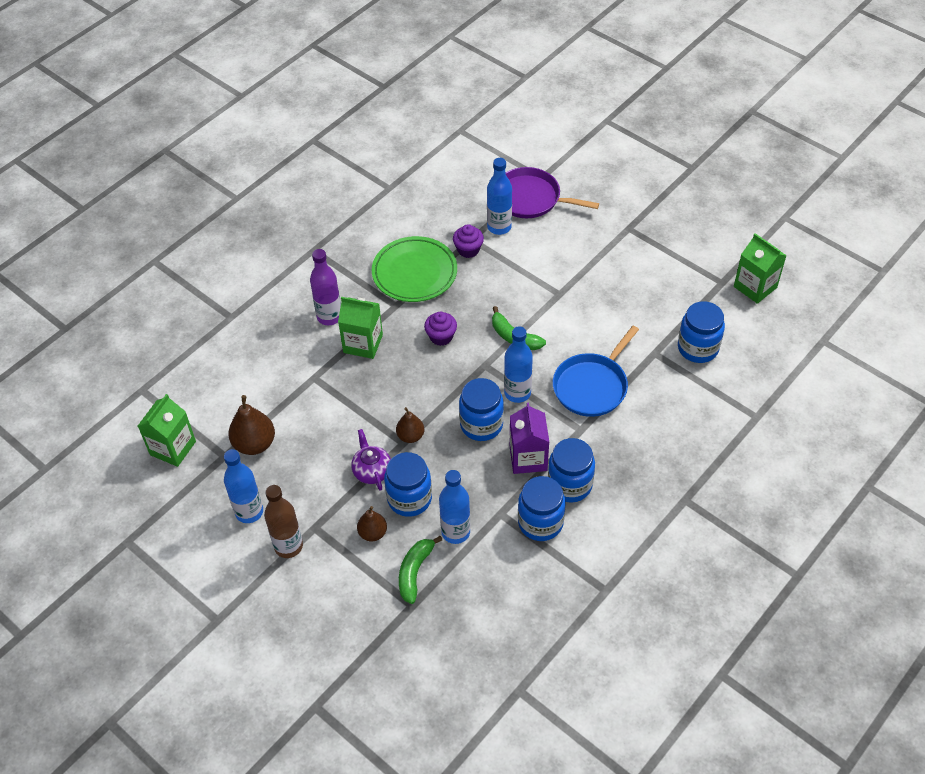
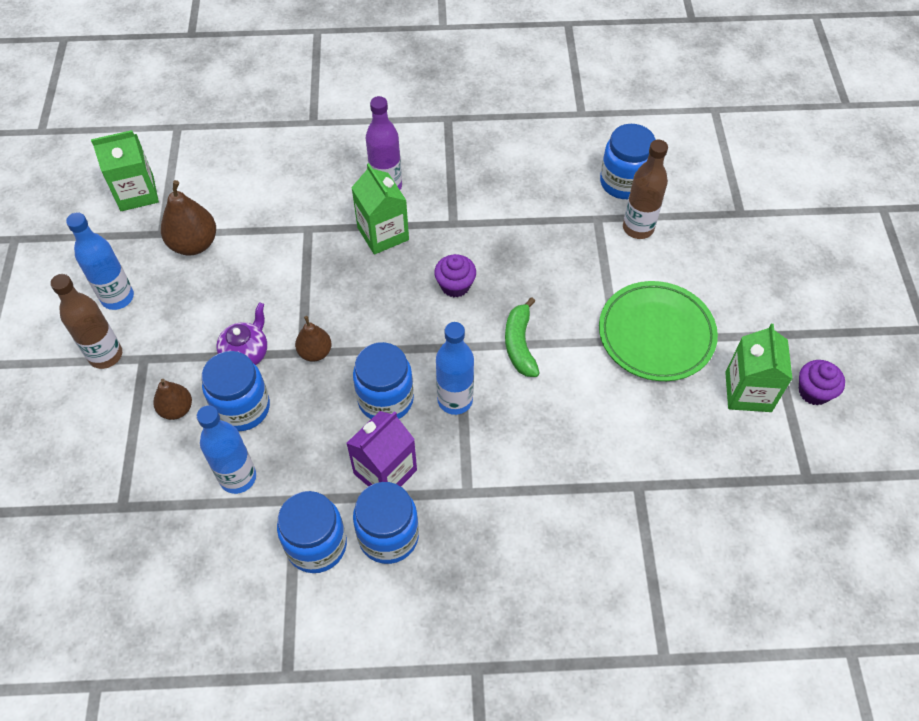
camera: 45 degrees right, 5 degrees up
green plate [372,236,457,302] -> green plate moved to [599,281,718,381]
green banana [399,536,442,604] -> none
purple cupcake [453,224,484,258] -> purple cupcake moved to [799,360,845,405]
blue bottle [487,158,512,235] -> brown bottle [623,140,668,239]
purple pan [506,167,599,218] -> none
blue pan [553,326,639,417] -> none
blue jar [678,301,725,363] -> blue jar moved to [600,124,656,199]
green carton [734,233,787,304] -> green carton moved to [725,324,792,412]

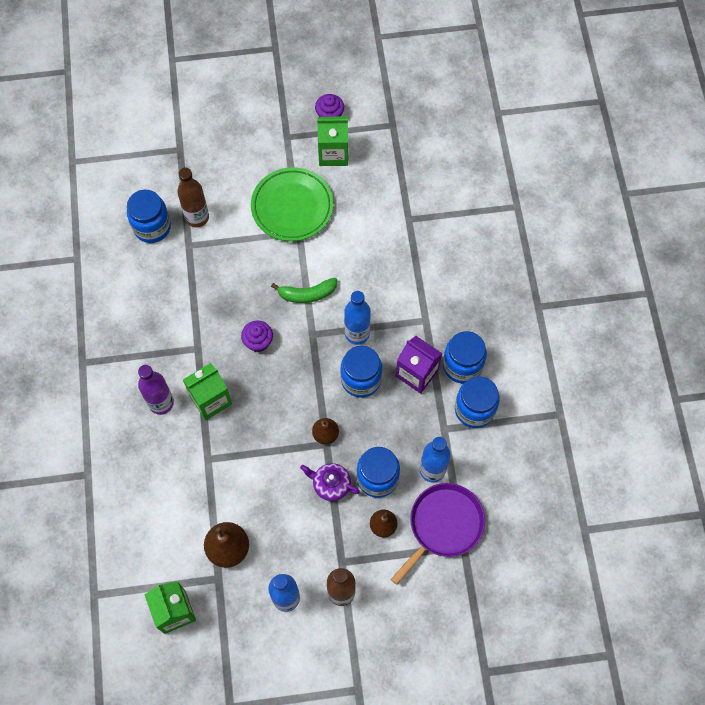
camera: 95 degrees left, 10 degrees up
none -> purple pan [391,483,485,585]

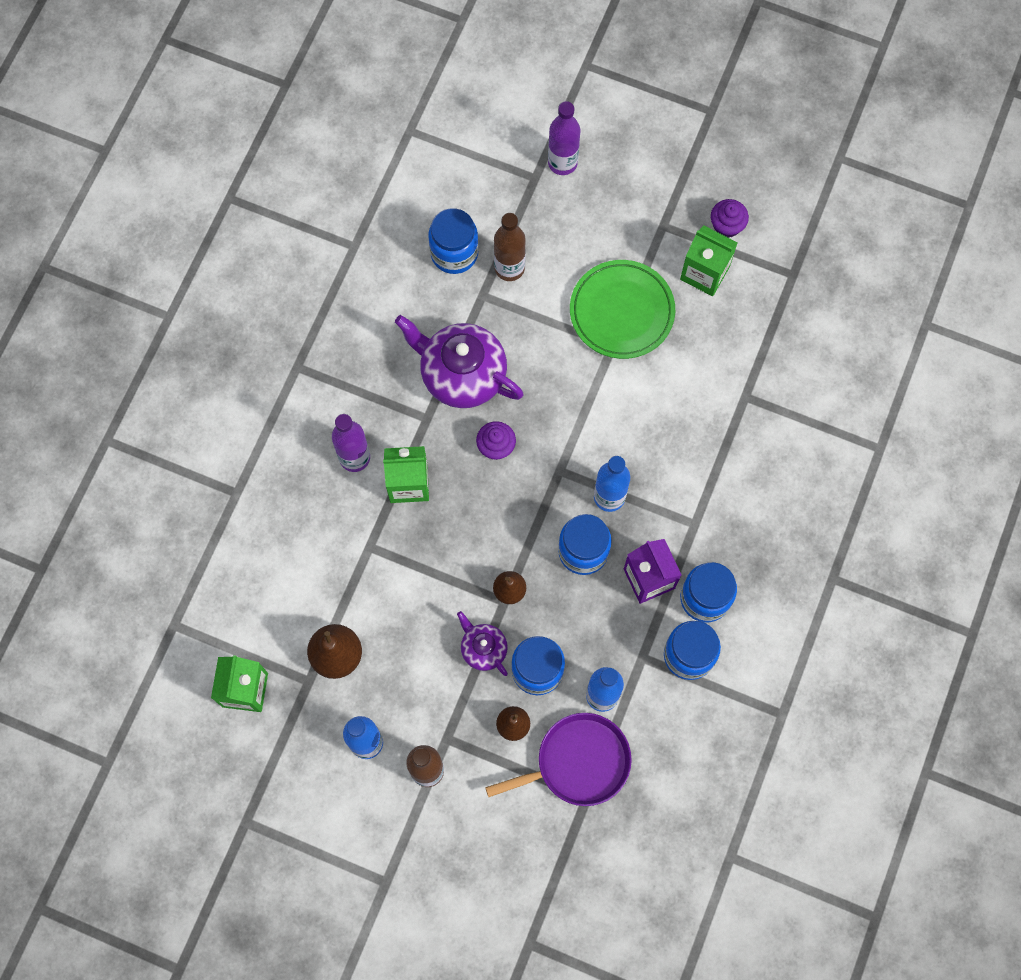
camera: 30 degrees right, 5 degrees up
green banana [271,278,337,303] -> none
none -> purple teapot [395,315,524,408]
none -> purple bottle [548,101,580,175]

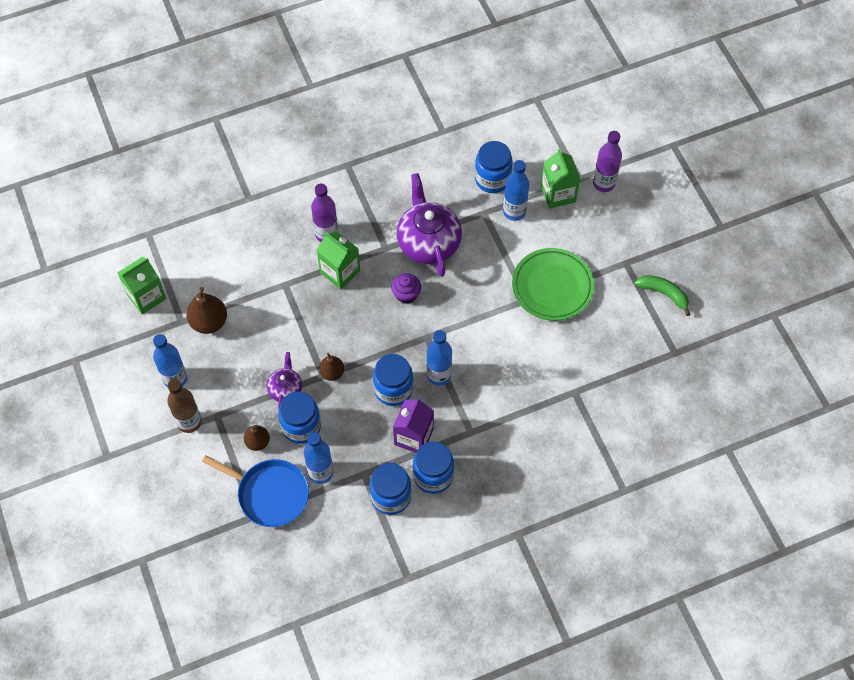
camera: 45 degrees right, 10 degrees down
purple pan [485,713,632,806] -> blue pan [202,455,309,527]
brown bottle [494,213,526,281] -> blue bottle [503,160,530,221]
green carton [680,225,738,296] -> green carton moved to [541,149,580,209]
purple cupcake [711,199,749,238] -> green banana [634,275,690,316]

